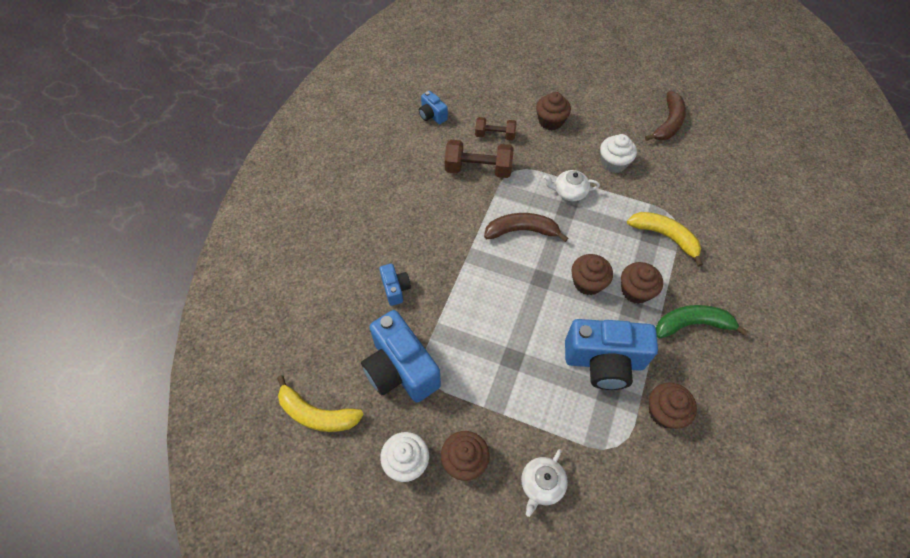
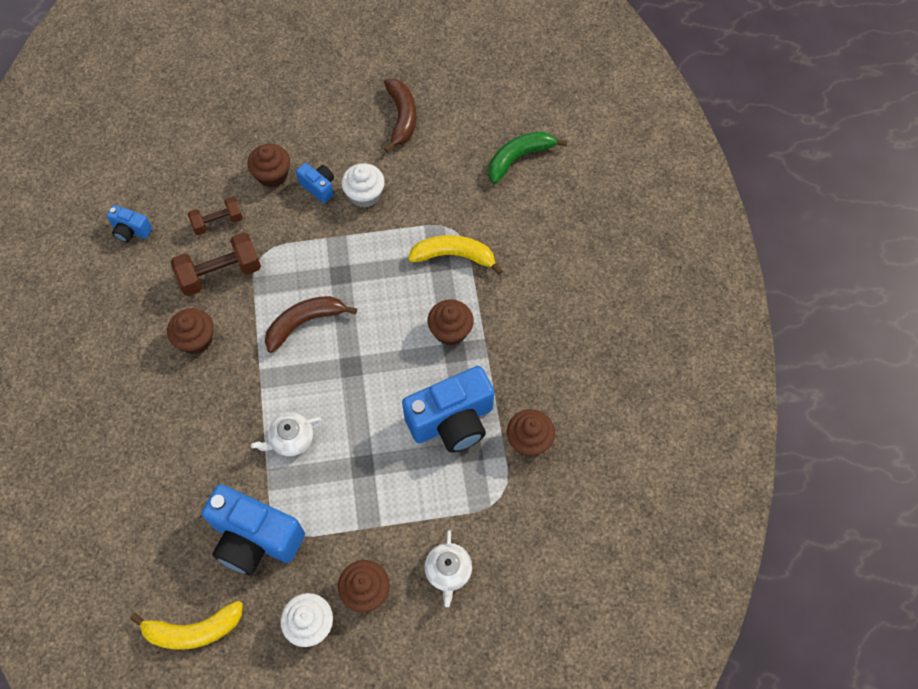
camera: 30 degrees left, 5 degrees up
blue camera [379,264,411,306] -> blue camera moved to [296,163,334,203]
white teapot [543,170,600,201] -> white teapot moved to [251,413,322,457]
brown cupcake [572,254,613,295] -> brown cupcake moved to [167,308,214,354]
green banana [656,305,749,338] -> green banana moved to [488,131,567,184]

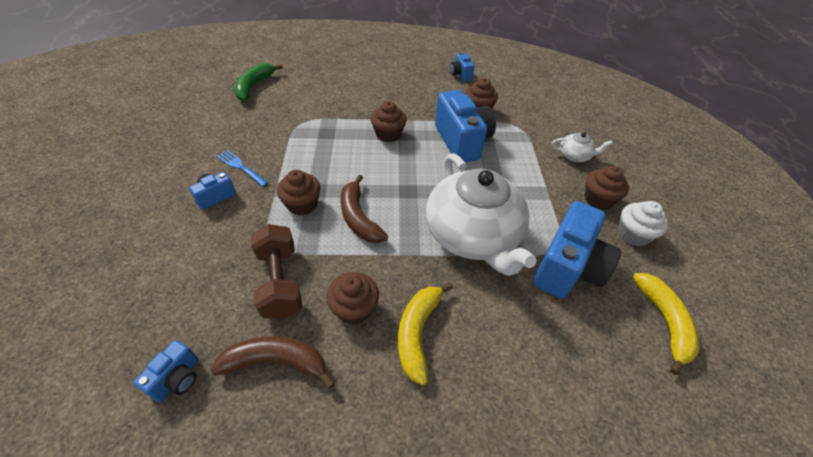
camera: 85 degrees left, 15 degrees down
brown dumbbell [188,197,243,235] -> none
brown cupcake [247,144,290,187] -> brown cupcake moved to [277,170,321,215]
white teapot [251,413,322,457] -> white teapot [426,153,537,276], size x2.41
white cupcake [341,163,385,208] -> blue fork [217,150,269,187]
brown banana [384,79,416,153] -> brown banana moved to [211,336,335,389]
yellow banana [408,235,502,275] -> yellow banana moved to [398,282,453,385]
green banana [488,131,567,184] -> green banana turned 45 degrees clockwise [234,63,283,102]
none -> blue camera [450,52,474,81]

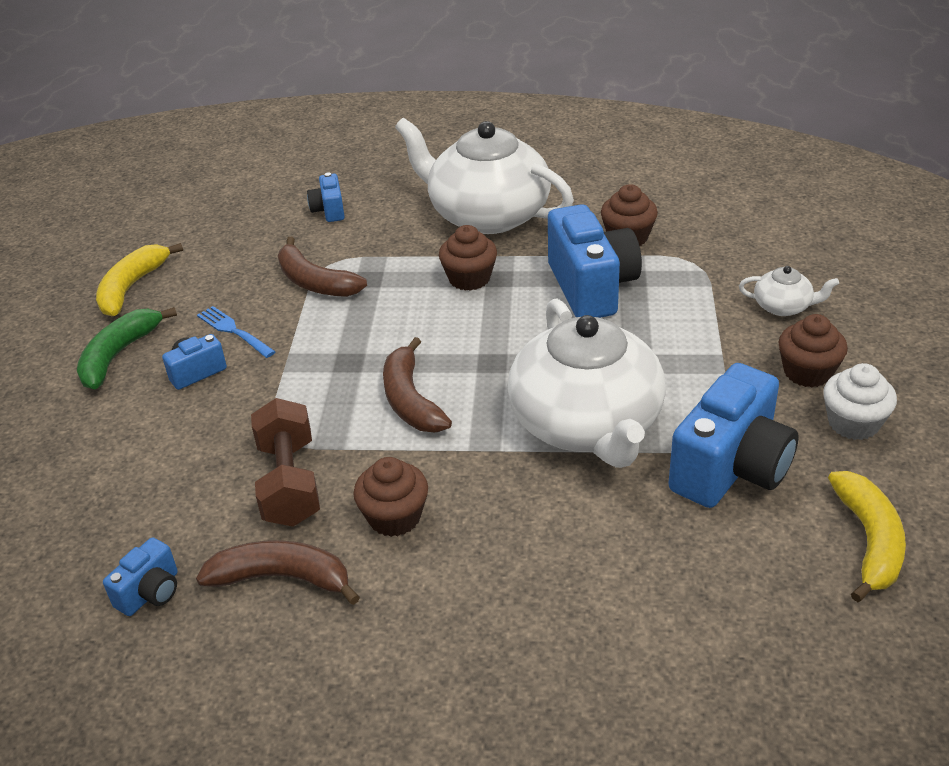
camera: 10 degrees right, 10 degrees down
green banana [234,63,283,102] -> green banana moved to [77,307,177,389]
brown cupcake [277,170,321,215] -> none
yellow banana [398,282,453,385] -> yellow banana moved to [96,243,183,316]
blue camera [450,52,474,81] -> blue camera moved to [307,172,345,222]
none -> brown banana [278,237,367,297]
none -> white teapot [395,118,574,234]

